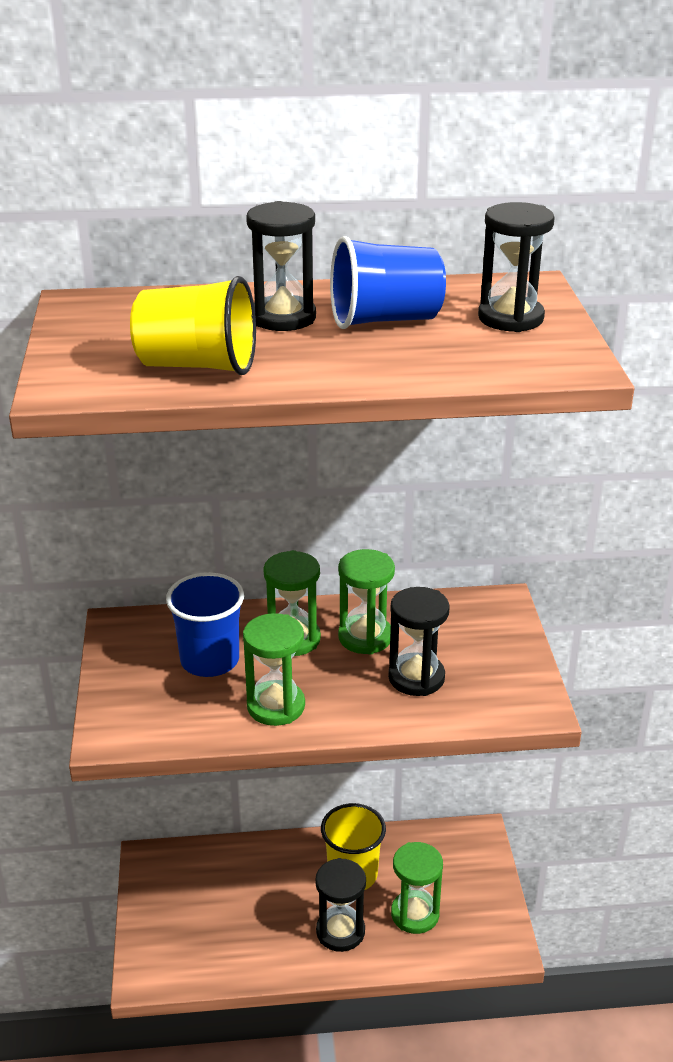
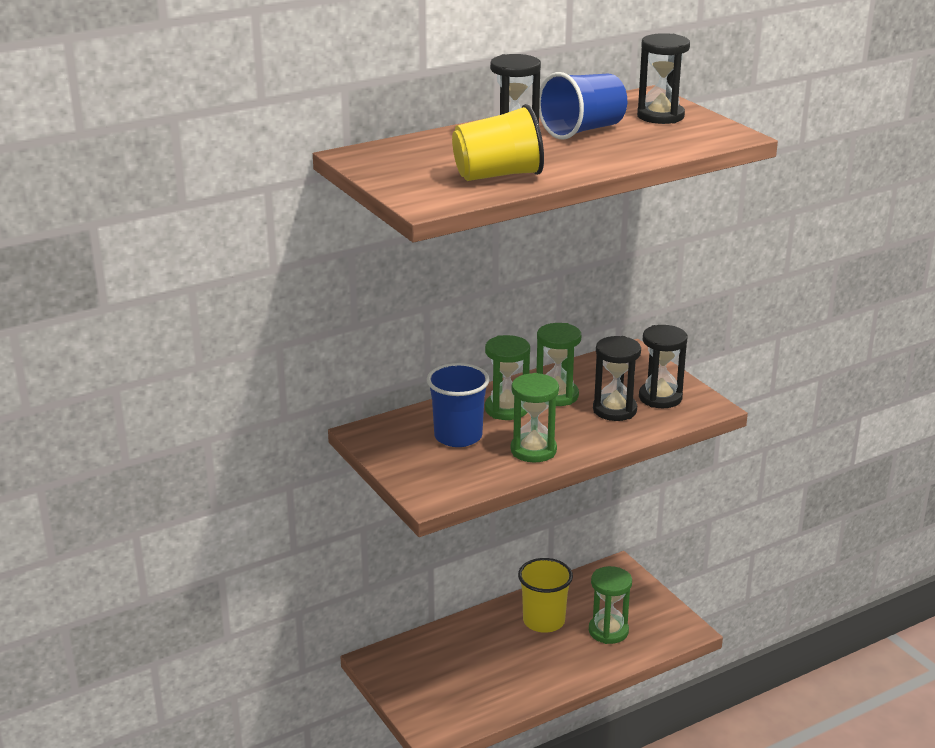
camera: 25 degrees left, 5 degrees down
black hourglass [315,858,366,952] -> black hourglass moved to [639,325,688,408]

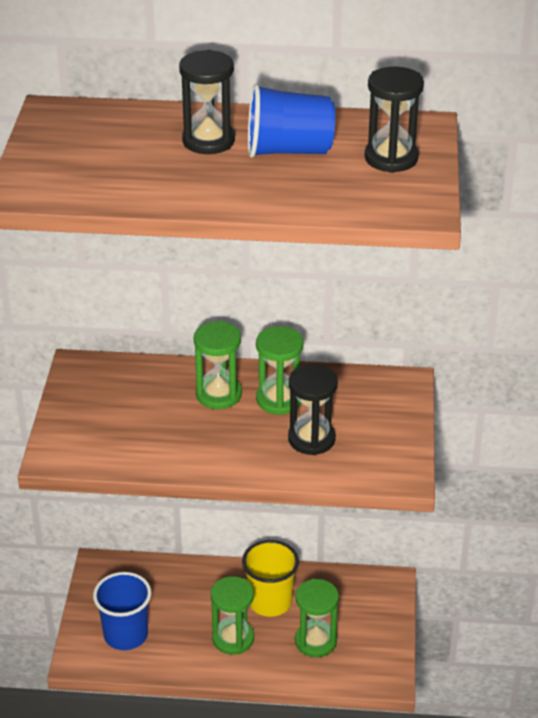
camera: 35 degrees right, 10 degrees up
blue cup [427,363,490,447] -> blue cup moved to [93,572,151,650]
yellow cup [452,104,544,181] -> none
green hourglass [511,373,559,463] -> green hourglass moved to [211,576,254,655]
black hourglass [639,325,688,408] -> none

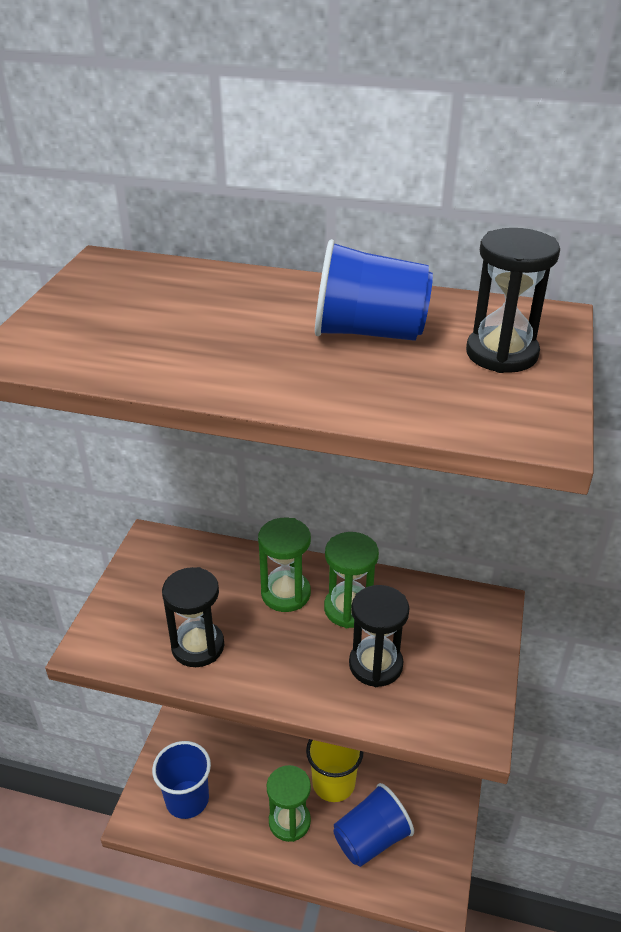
camera: 10 degrees right, 0 degrees up
black hourglass [179,50,235,154] -> black hourglass moved to [162,567,224,667]
green hourglass [295,579,339,657] -> blue cup [333,783,414,867]

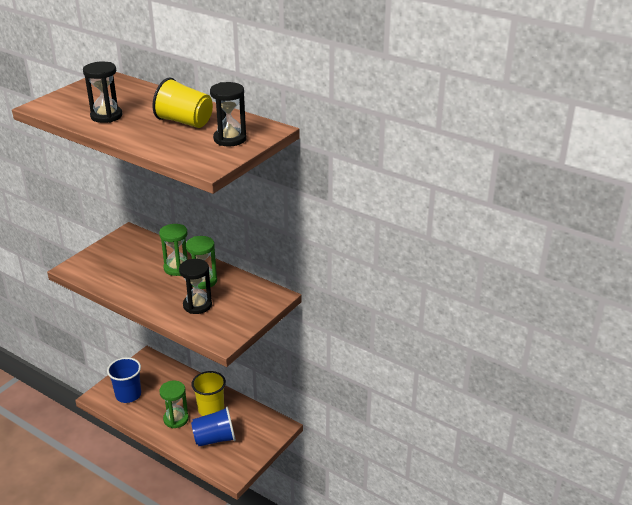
camera: 20 degrees right, 5 degrees down
black hourglass [162,567,224,667] -> black hourglass moved to [83,62,122,123]
blue cup [315,239,433,341] -> yellow cup [152,77,213,128]

